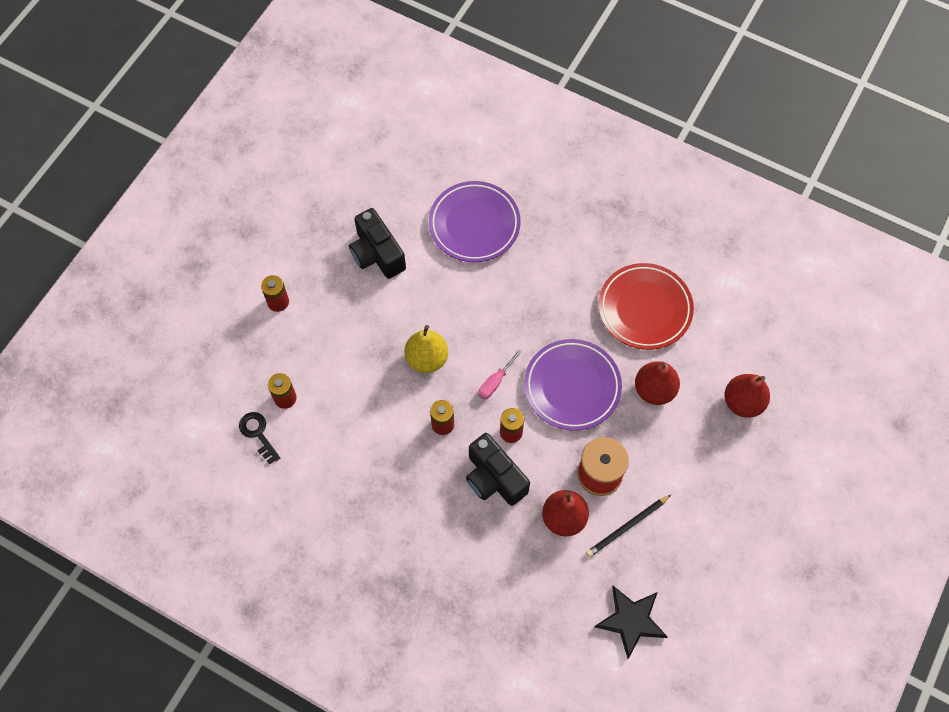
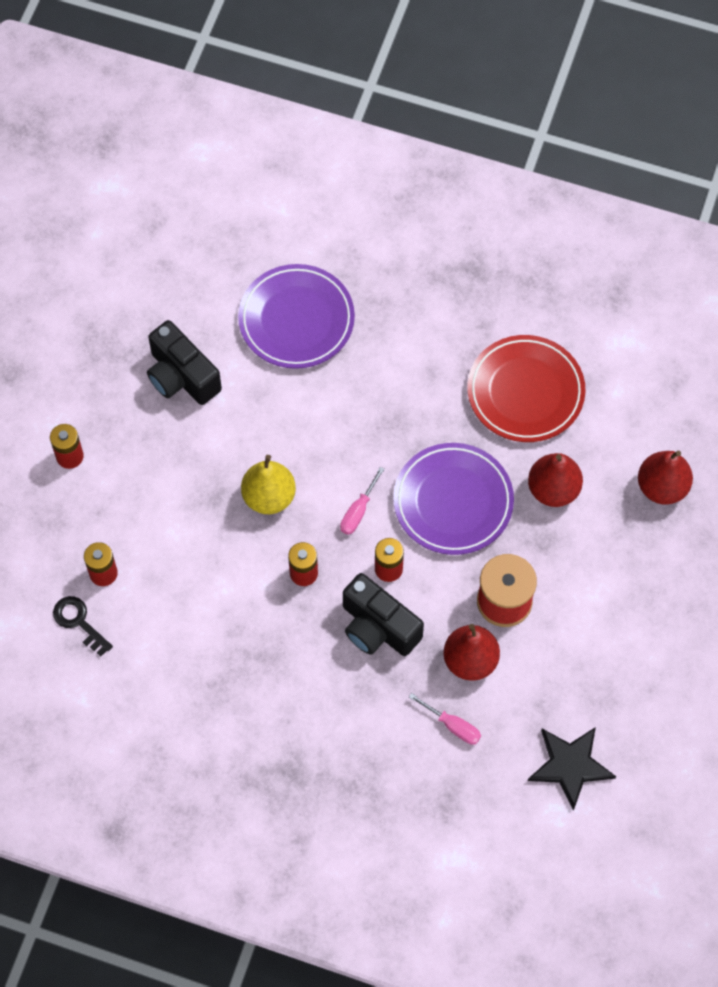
camera: 10 degrees left, 0 degrees up
black pencil [586,495,671,557] -> none
none -> pink screwdriver [409,693,481,745]

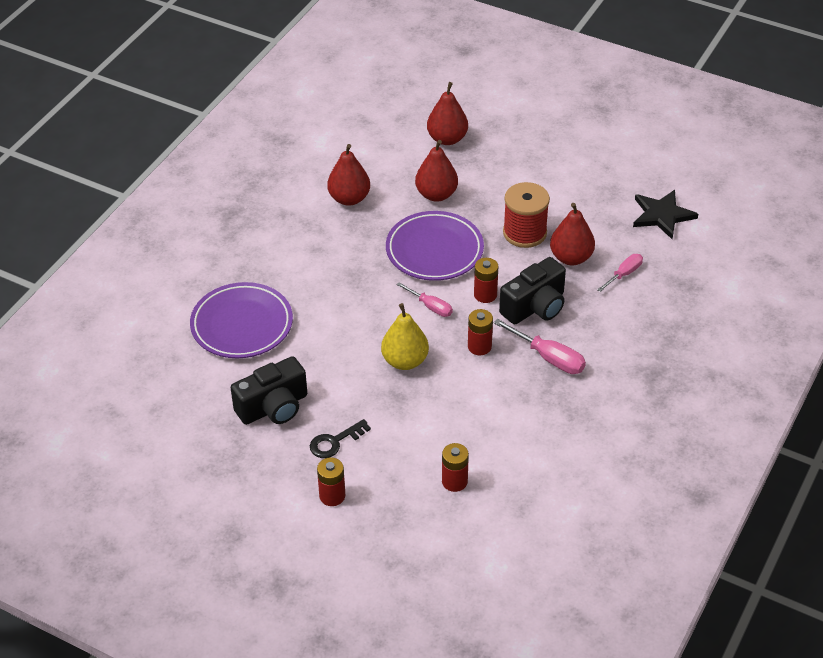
camera: 80 degrees left, 20 degrees down
black key [53,596,113,657] -> black key moved to [310,419,371,458]
red plate [467,335,585,442] -> red pear [327,144,370,206]
none -> pink screwdriver [493,319,586,374]

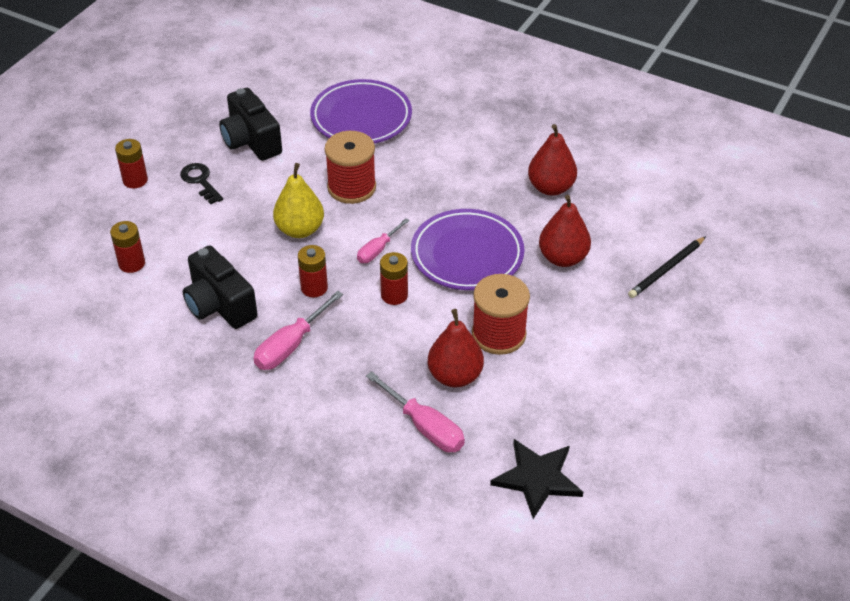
camera: 90 degrees right, 0 degrees up
red pear [427,82,468,145] -> black pencil [628,236,706,298]
black camera [499,257,566,324] -> black camera moved to [183,246,258,329]
pink screwdriver [597,254,643,292] -> pink screwdriver [366,371,465,452], size x1.53
none -> red spool [325,131,376,204]

